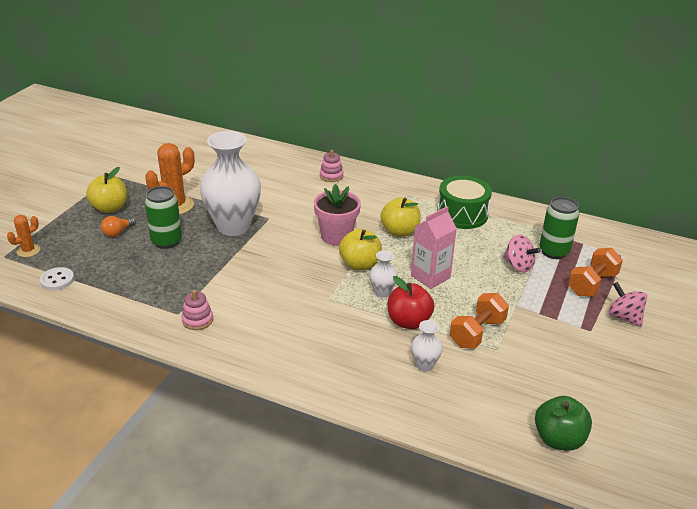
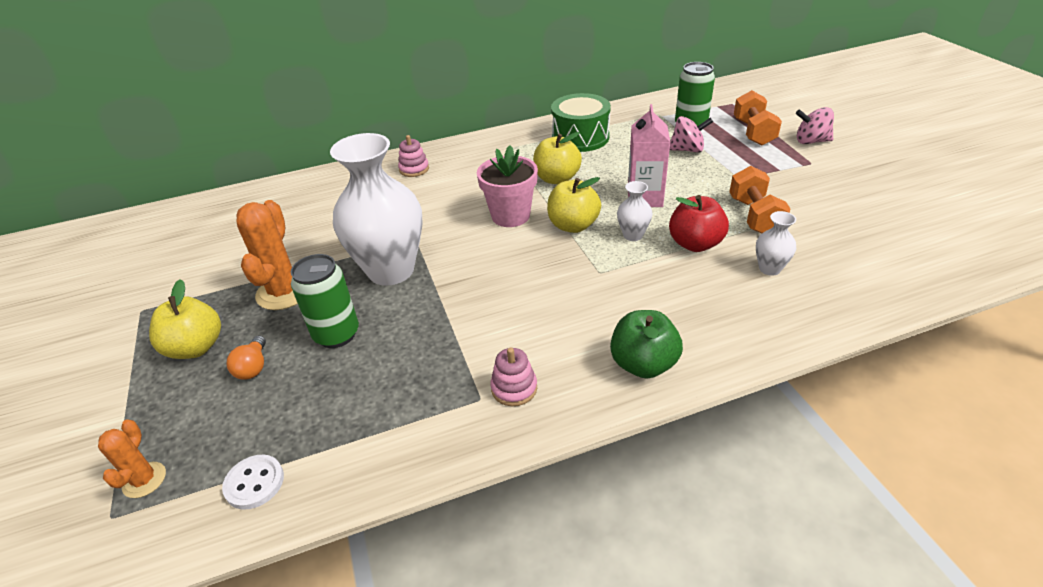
camera: 40 degrees left, 5 degrees up
green apple [535,396,592,451] -> green apple moved to [610,310,683,378]

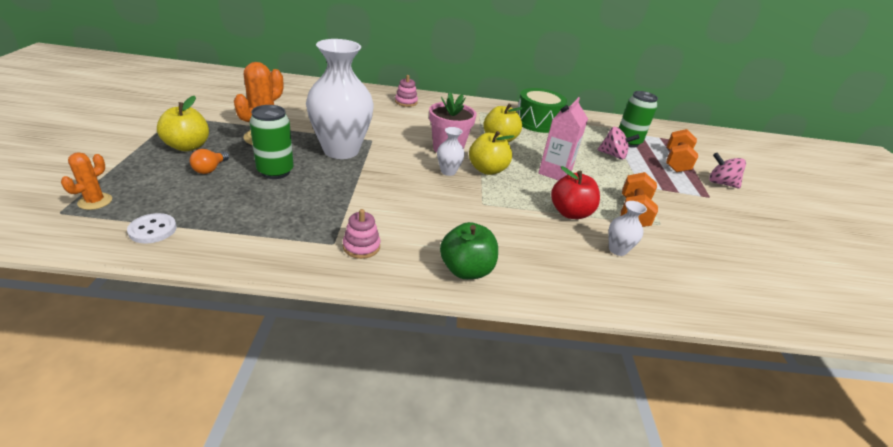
camera: 15 degrees right, 5 degrees down
white vase [617,181,652,241] -> white vase moved to [437,127,465,176]

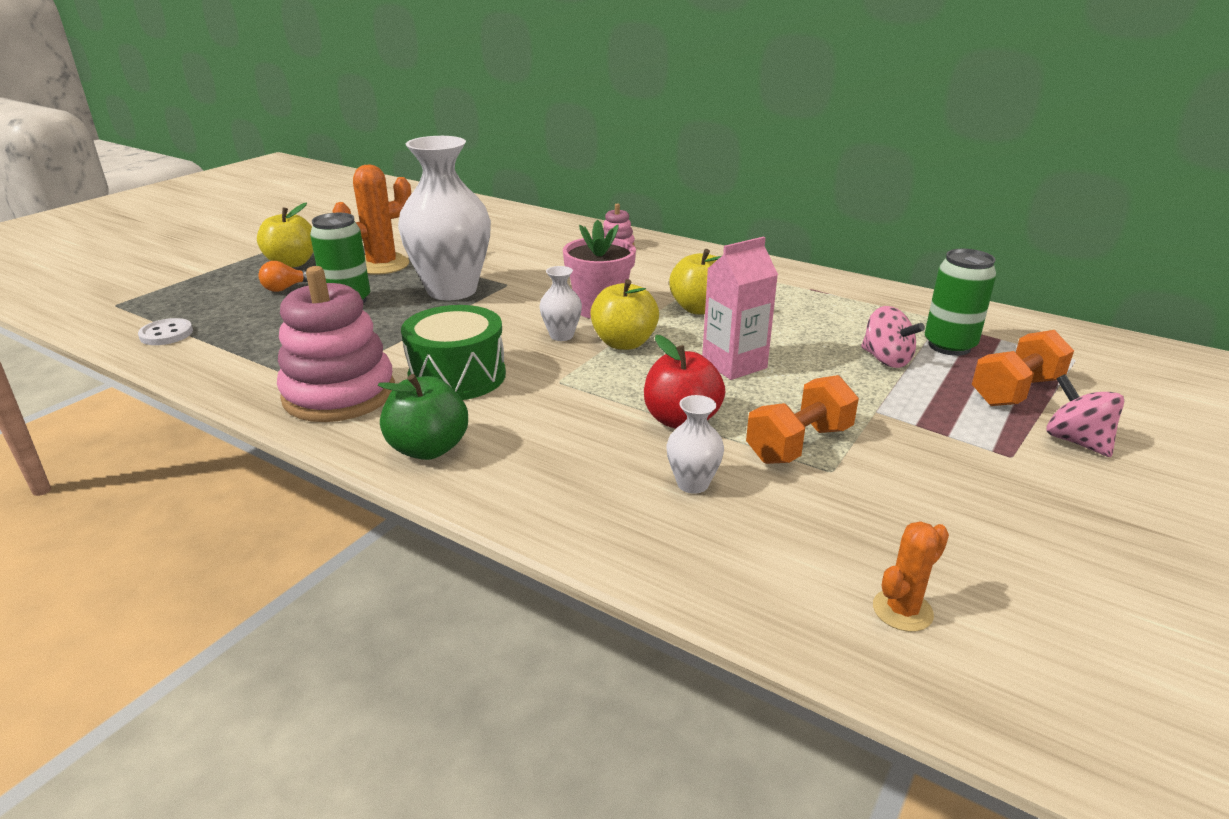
camera: 35 degrees right, 5 degrees down
orange cactus [61,152,112,210] -> orange cactus moved to [873,521,949,632]
pink stacking toy [343,209,380,259] -> pink stacking toy [277,266,395,422], size x2.19
green drum [517,88,567,133] -> green drum moved to [401,305,506,400]

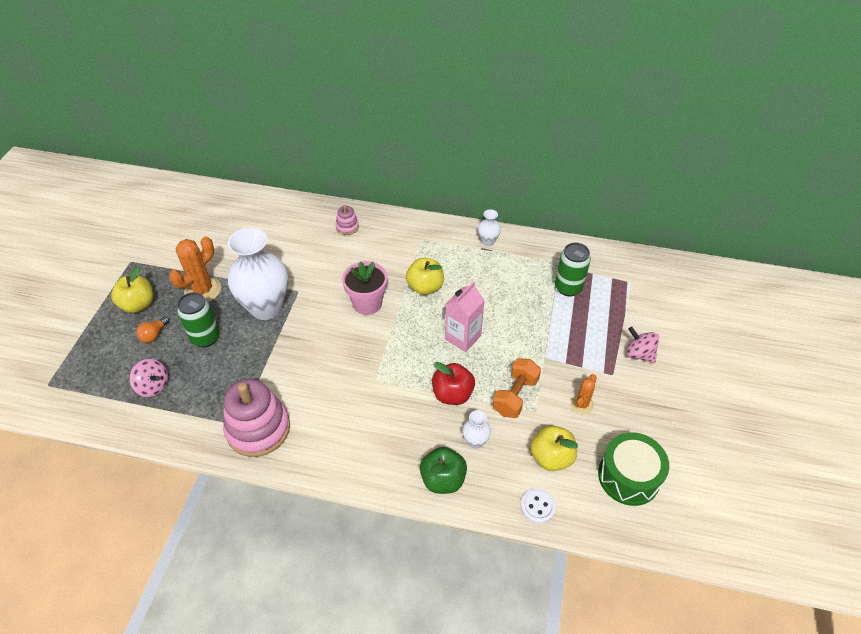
camera: 20 degrees left, 20 degrees up
white button [138,318,193,345] -> white button moved to [521,489,556,524]
green apple [378,374,468,460] -> green apple moved to [420,447,467,494]
green drum [401,305,506,400] -> green drum moved to [598,432,669,506]
white vase [539,266,582,341] -> white vase moved to [478,209,501,246]
yellow apple [590,279,659,350] -> yellow apple moved to [531,425,578,471]
pink spinning top [861,306,925,368] -> pink spinning top moved to [130,359,168,397]
orange cactus [873,521,949,632] -> orange cactus moved to [571,374,597,414]
orange dumbbell [972,330,1074,406] -> none

